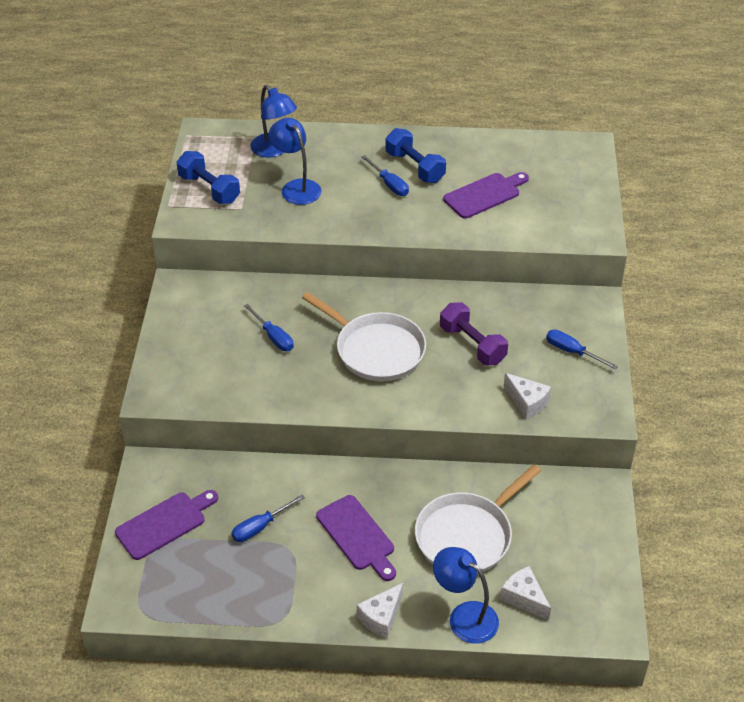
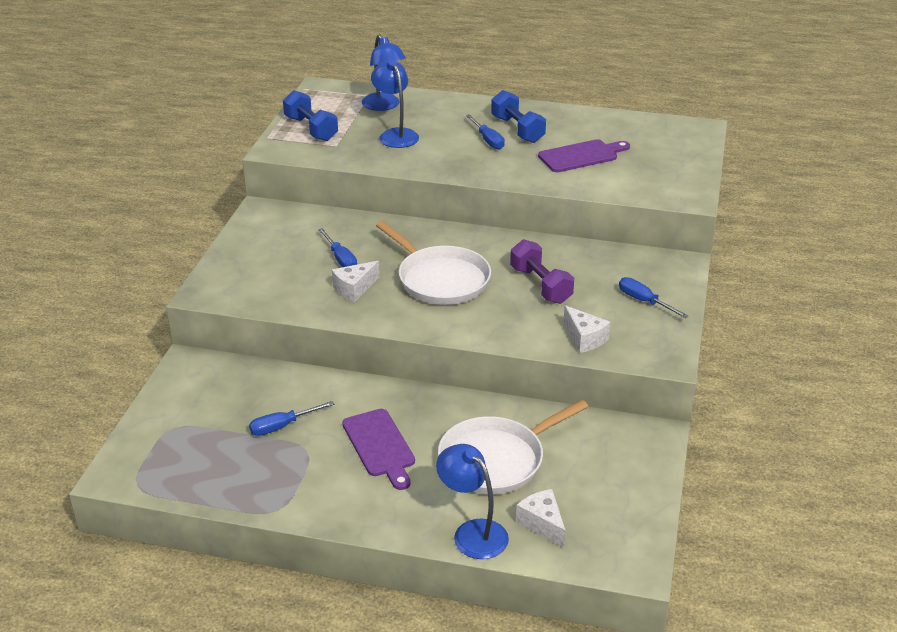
camera: 10 degrees right, 10 degrees down
purple cutting board [115,490,218,560] -> none
white cheese [357,583,403,639] -> white cheese moved to [332,261,379,302]

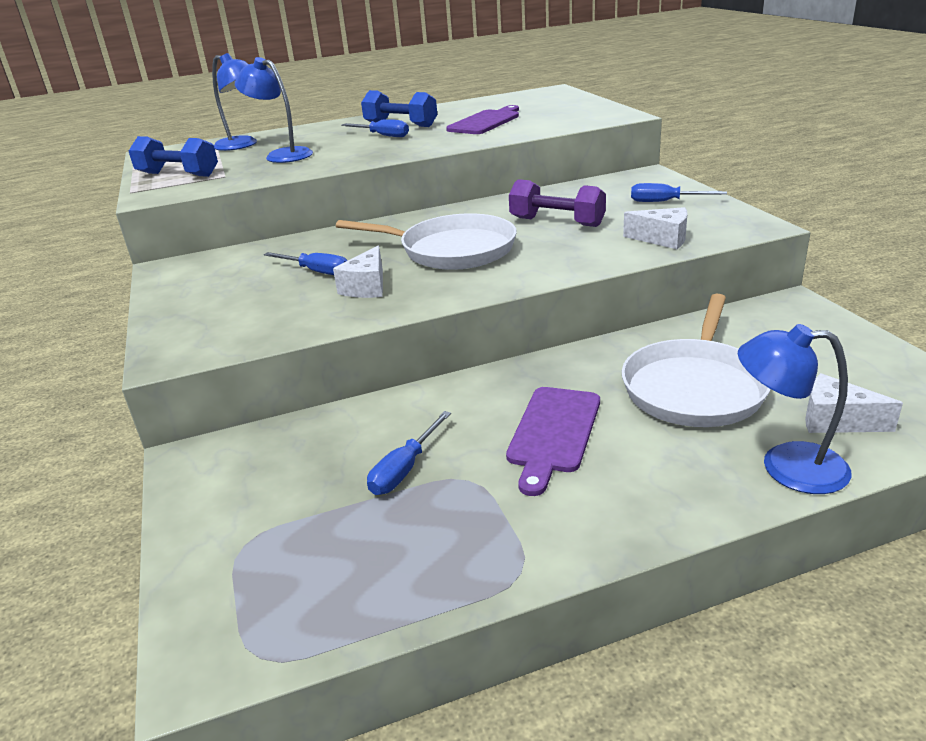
camera: 30 degrees left, 5 degrees down
purple cutting board [342,409,415,490] -> purple cutting board turned 75 degrees clockwise [506,387,600,496]

